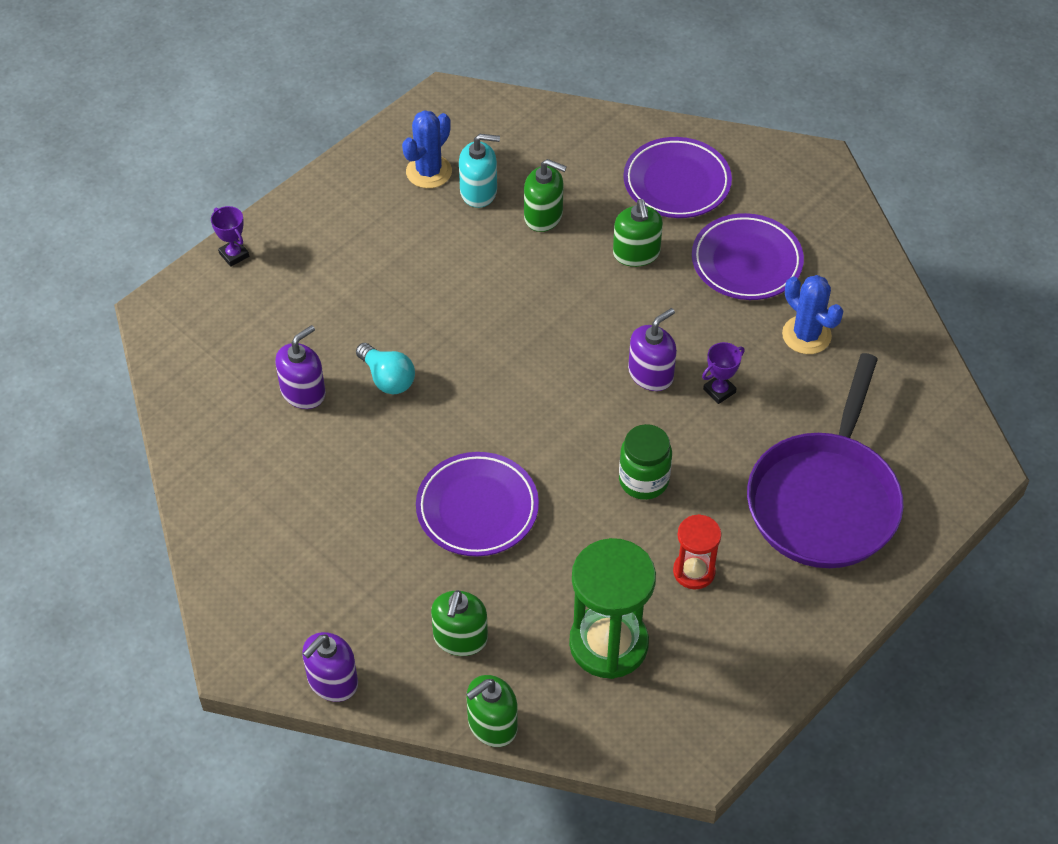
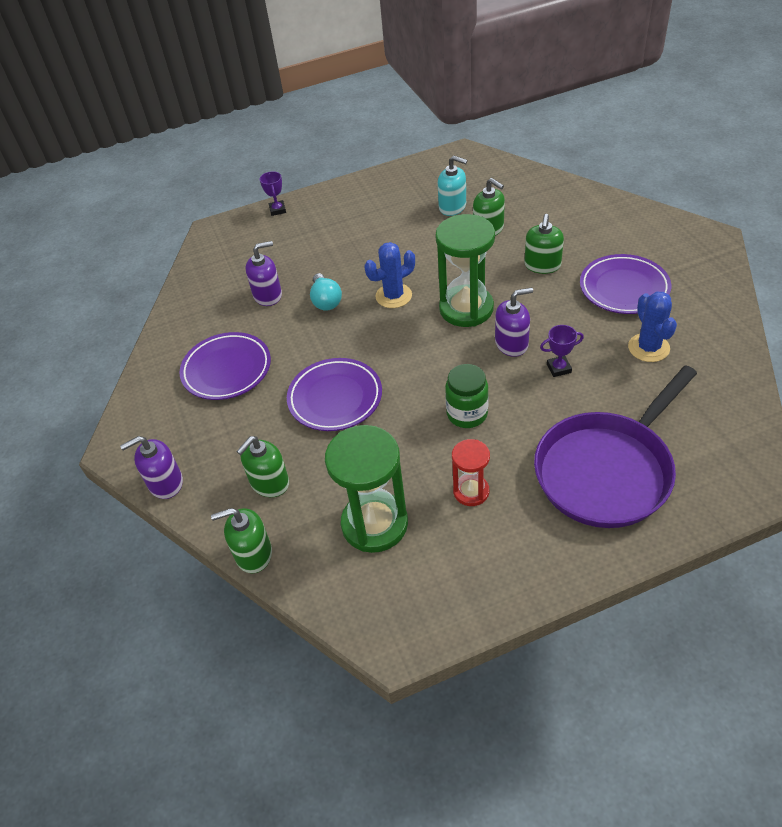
camera: 30 degrees right, 5 degrees down
blue cactus [402,110,452,188] -> blue cactus moved to [364,242,415,308]
purple plate [623,137,732,218] -> purple plate moved to [180,332,271,400]
none -> green hourglass [435,214,495,327]

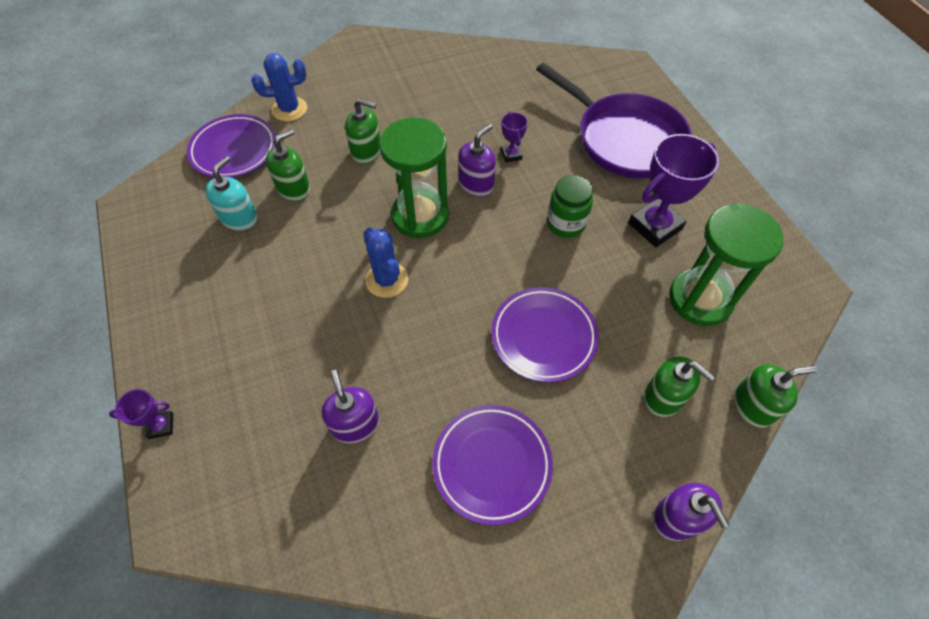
camera: 95 degrees left, 10 degrees up
green soap dispenser [211,508,272,573] -> green soap dispenser turned 90 degrees counterclockwise [734,364,817,428]
turquoise light bulb [310,273,342,311] -> none
red hourglass [452,439,490,506] -> purple trophy [628,134,719,247]
purple soap dispenser [495,287,533,357] -> purple soap dispenser turned 60 degrees clockwise [458,124,496,197]
purple plate [580,254,671,314] -> purple plate moved to [187,114,276,178]
blue cactus [628,292,677,362] -> blue cactus moved to [252,53,307,121]

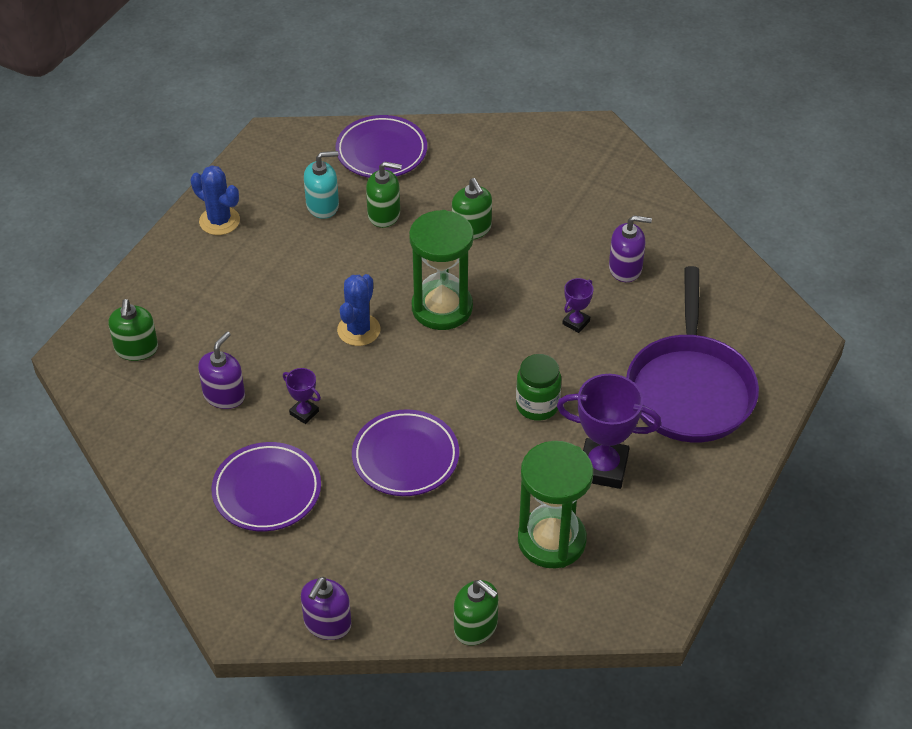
camera: 50 degrees right, 10 degrees down
purple trophy [109,389,173,439] -> purple trophy moved to [283,368,321,424]
blue cactus [252,53,307,121] -> blue cactus moved to [191,165,240,235]
purple soap dispenser [458,124,496,197] -> purple soap dispenser moved to [609,216,652,282]
green soap dispenser [644,356,715,417] -> green soap dispenser moved to [108,299,158,361]

